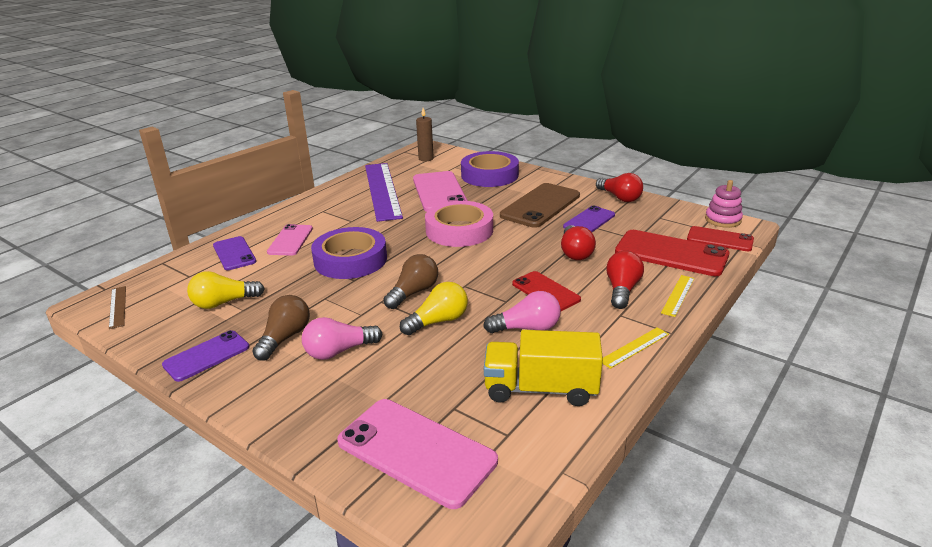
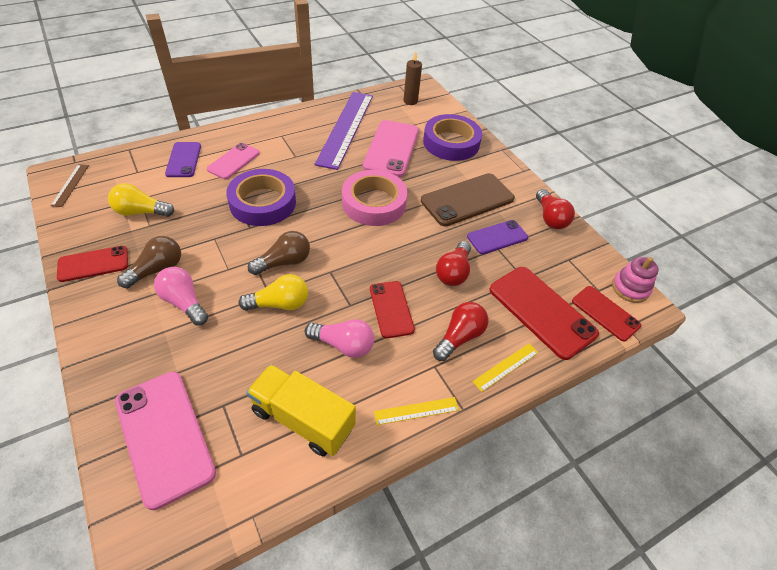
camera: 20 degrees right, 20 degrees up
purple phone [162,330,249,382] -> red phone [57,246,128,282]
pink light bulb [302,317,382,360] -> pink light bulb turned 45 degrees clockwise [154,267,208,326]

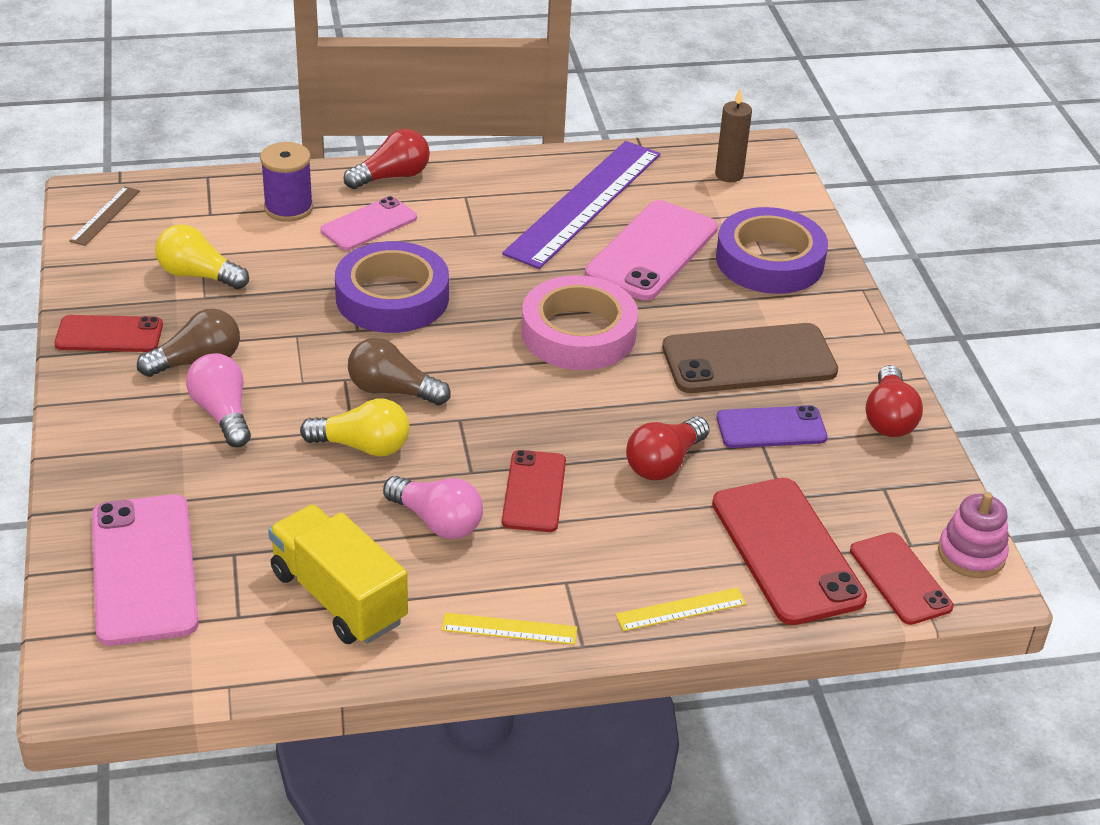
camera: 20 degrees right, 10 degrees down
purple phone [165,142,201,177] -> purple spool [260,142,313,222]
brown light bulb [248,231,310,275] -> brown light bulb turned 150 degrees counterclockwise [348,338,451,405]
red light bulb [433,302,488,361] -> red light bulb moved to [343,129,430,189]

